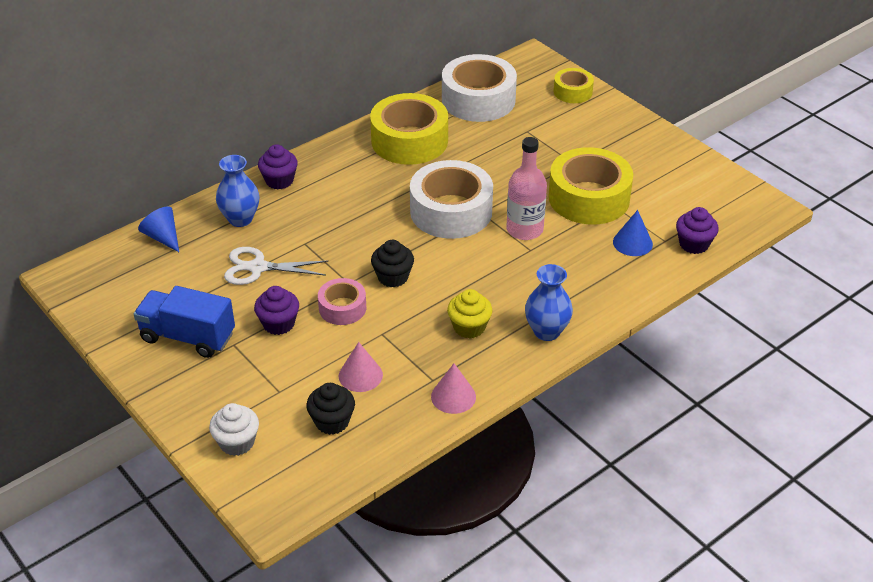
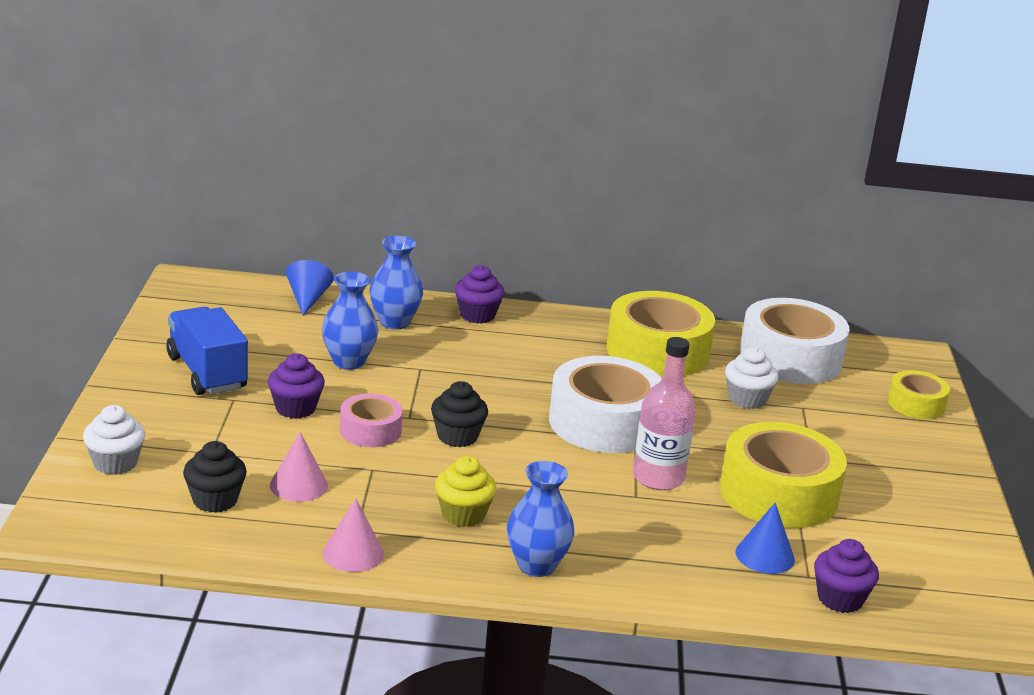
camera: 40 degrees right, 15 degrees down
white scissors [224,247,328,285] -> blue vase [322,272,378,370]
none -> white cupcake [725,347,779,409]

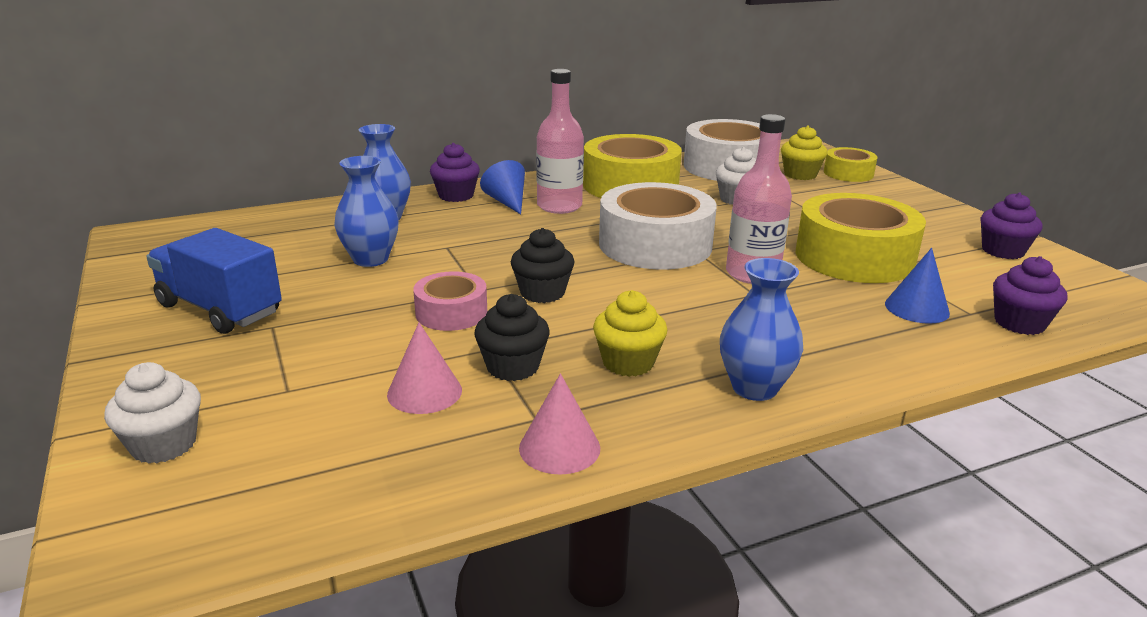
camera: 25 degrees left, 0 degrees up
black cupcake [183,441,247,513] -> black cupcake moved to [474,294,550,381]
purple cupcake [268,353,325,419] -> purple cupcake moved to [981,192,1043,259]
blue cone [286,260,334,316] -> blue cone moved to [480,160,525,214]
none -> pink bottle [536,69,584,214]
none -> yellow cupcake [781,126,828,180]

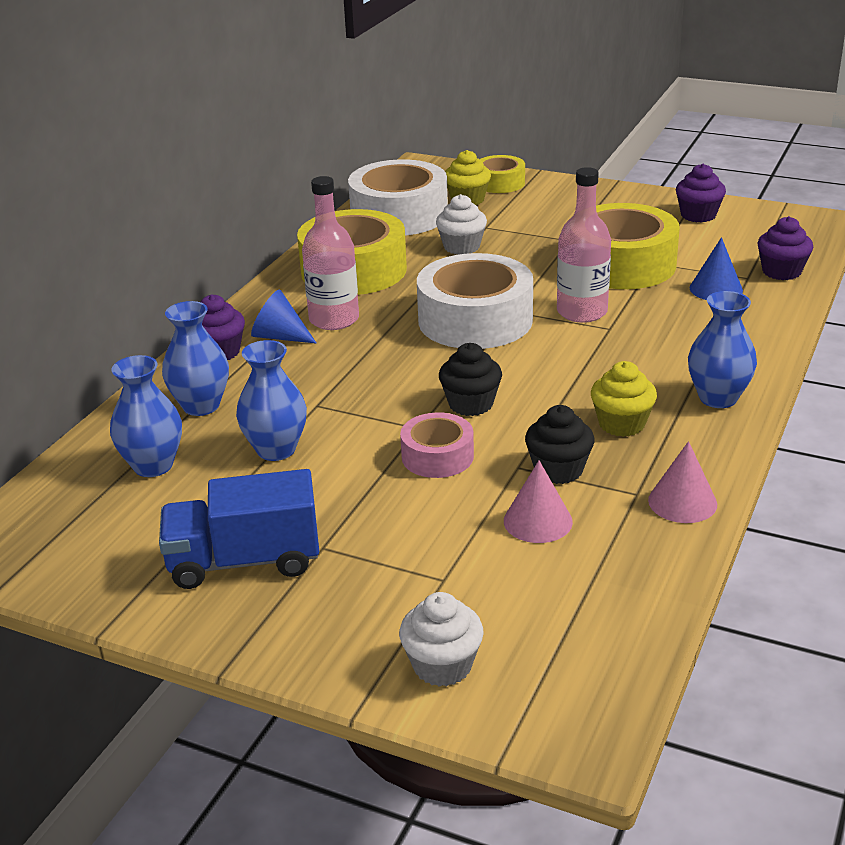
camera: 40 degrees left, 5 degrees up
none -> blue vase [110,355,182,477]

